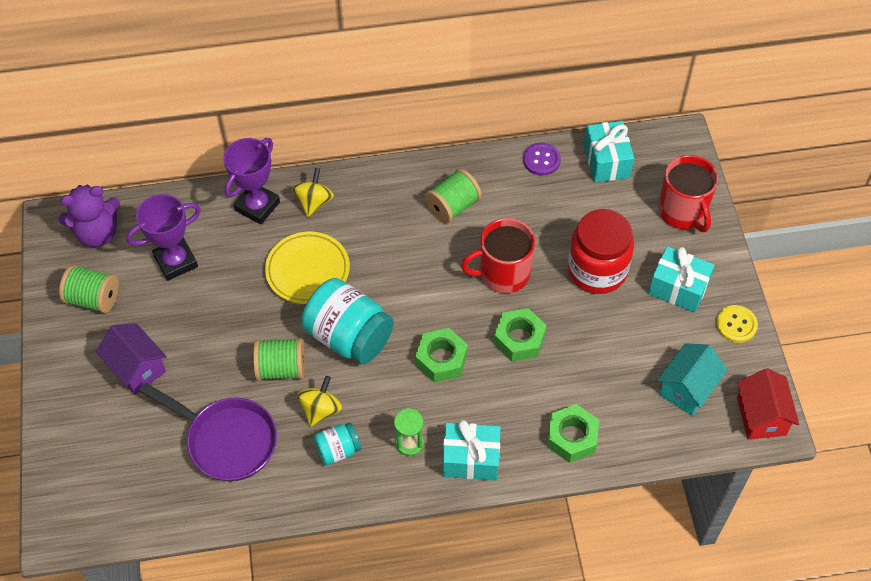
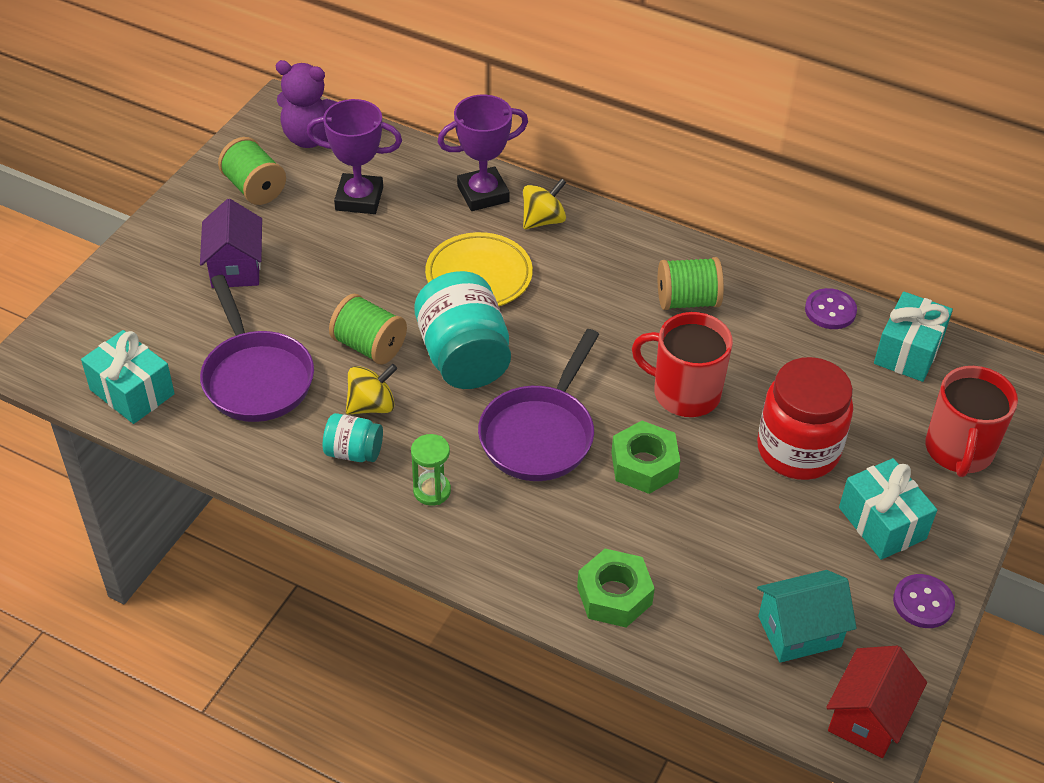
camera: 35 degrees right, 10 degrees down
green nut [415,328,468,383] -> purple pan [478,329,599,481]
turquoise gift [443,420,501,481] -> turquoise gift moved to [81,330,175,424]
yellow button [716,305,758,343] -> purple button [893,574,955,628]

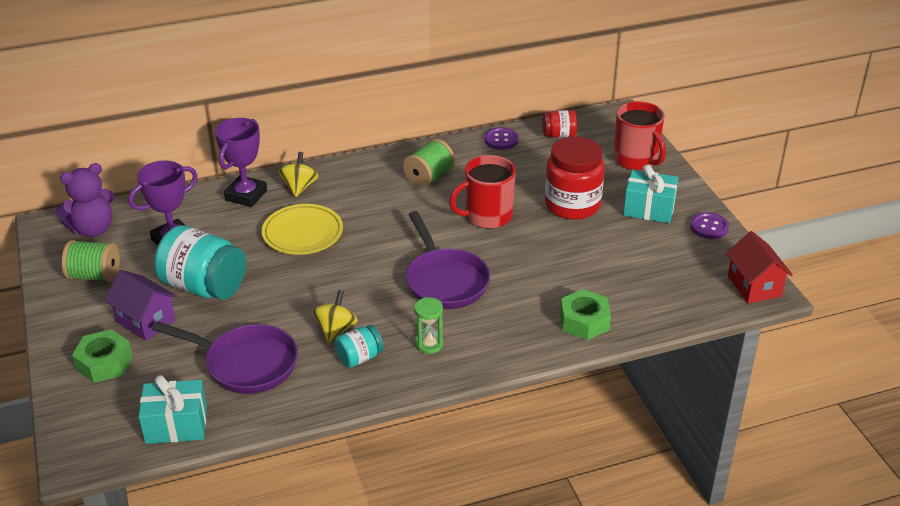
camera: 45 degrees left, 10 degrees down
green spool [329,294,407,365] -> none
turquoise jar [414,271,511,389] -> turquoise jar moved to [154,225,246,300]
green nut [611,421,680,494] -> green nut moved to [72,329,133,383]
turquoise house [757,570,857,663] -> none
turquoise gift [874,292,953,382] -> red jar [542,110,577,138]

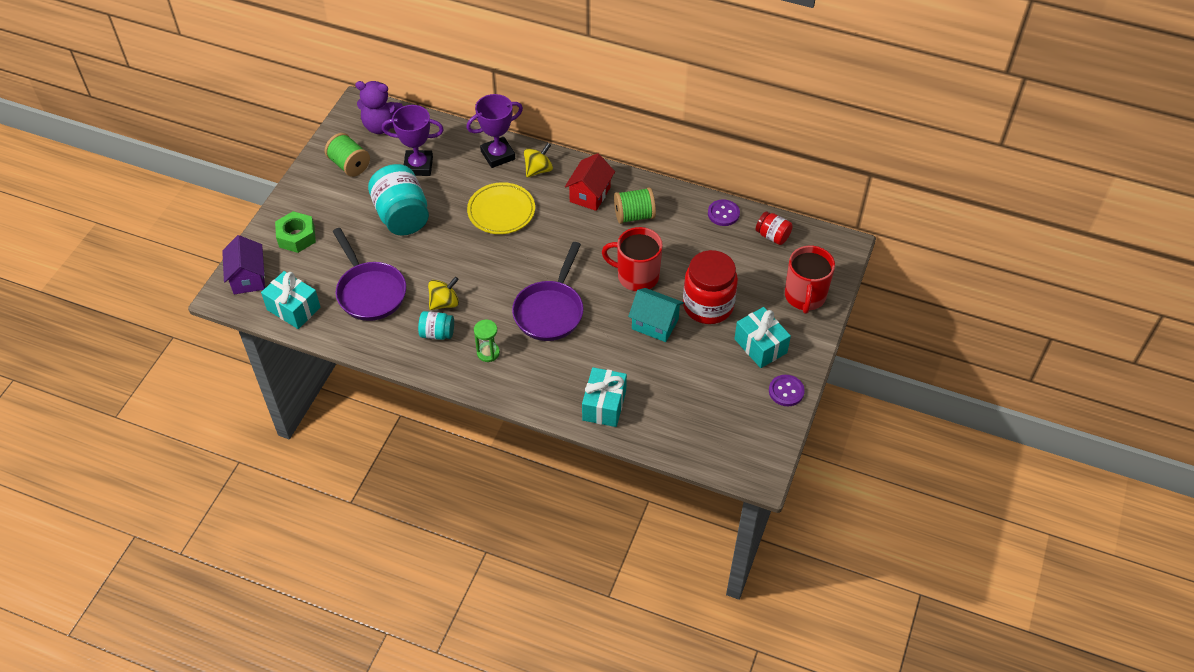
camera: 40 degrees right, 15 degrees up
purple house [105,270,177,341] -> purple house moved to [222,235,265,294]
green nut [560,289,611,340] -> turquoise gift [582,367,627,427]
red house [726,231,793,303] -> red house moved to [565,153,615,211]
none -> turquoise house [628,288,684,342]

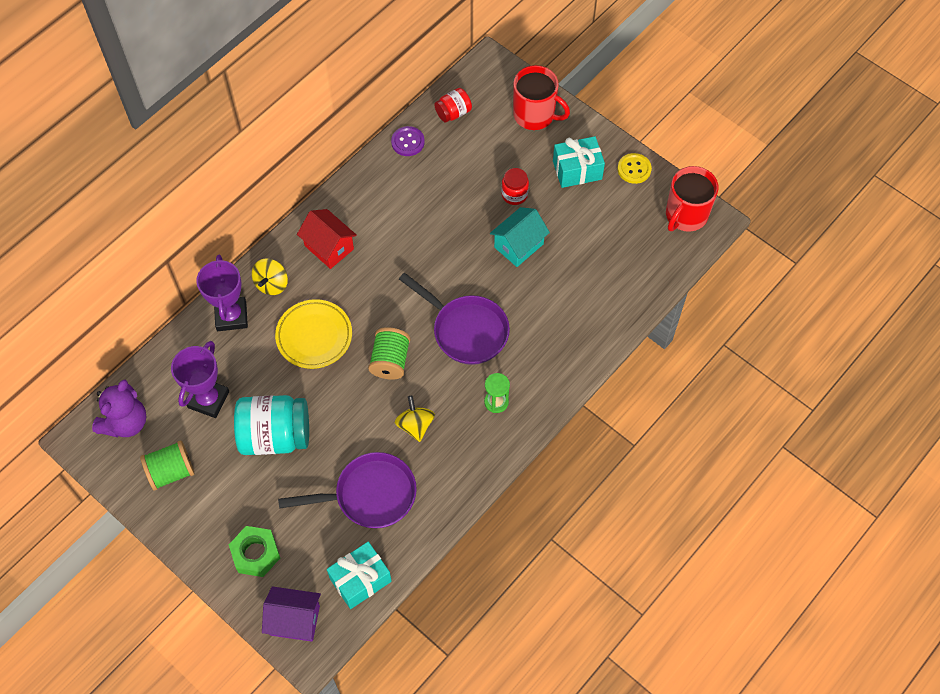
camera: 70 degrees left, 10 degrees up
turquoise jar [418,311,454,340] -> none
yellow spinning top [524,143,553,177] -> yellow spinning top turned 135 degrees counterclockwise [252,259,288,295]
turquoise gift [582,367,627,427] -> none
red mug [602,227,663,291] -> red mug moved to [666,166,718,232]
green spool [614,187,656,224] -> green spool moved to [368,327,410,380]
red jar [683,250,738,324] -> red jar [501,168,529,205], size x0.51
purple button [769,375,805,406] -> yellow button [618,153,652,184]

